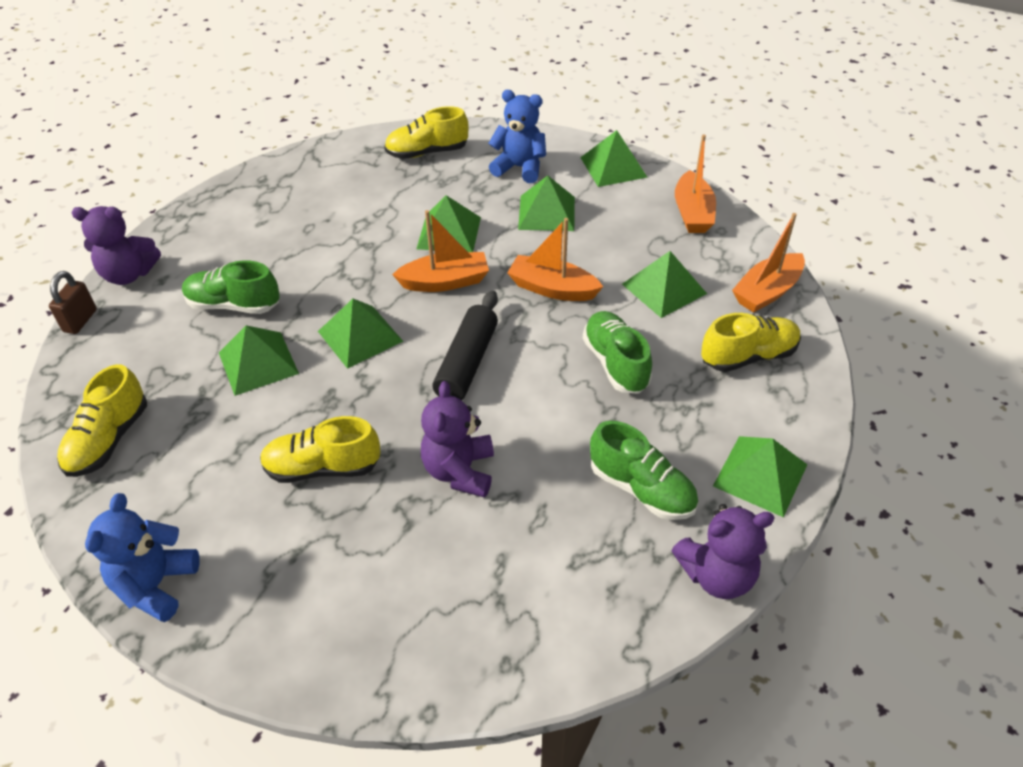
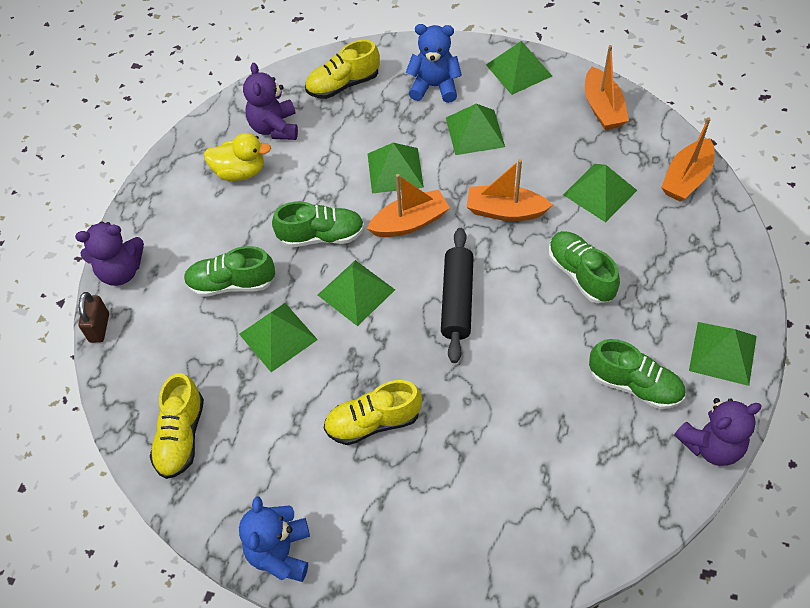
camera: 10 degrees left, 10 degrees up
purple teddy bear [421,381,494,498] -> purple teddy bear moved to [243,63,298,140]
yellow shoe [701,313,801,372] -> none
none -> yellow duck [204,133,271,181]
none -> green shoe [272,201,364,247]

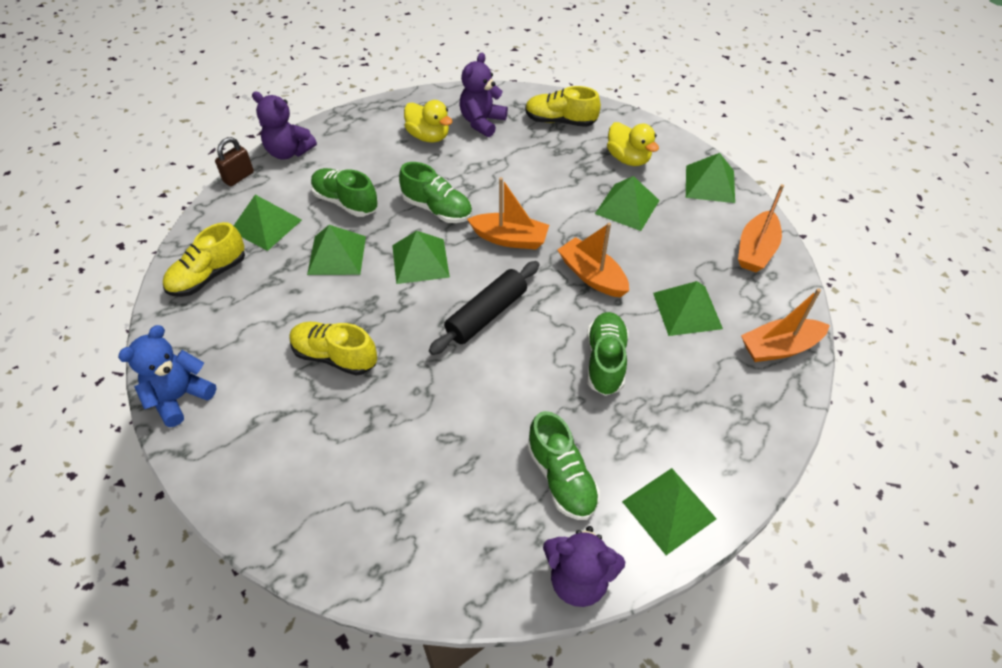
camera: 35 degrees right, 5 degrees down
green pyramid [368,143,424,193] -> green pyramid moved to [234,195,302,251]
blue teddy bear [406,24,462,103] -> yellow duck [607,122,659,166]

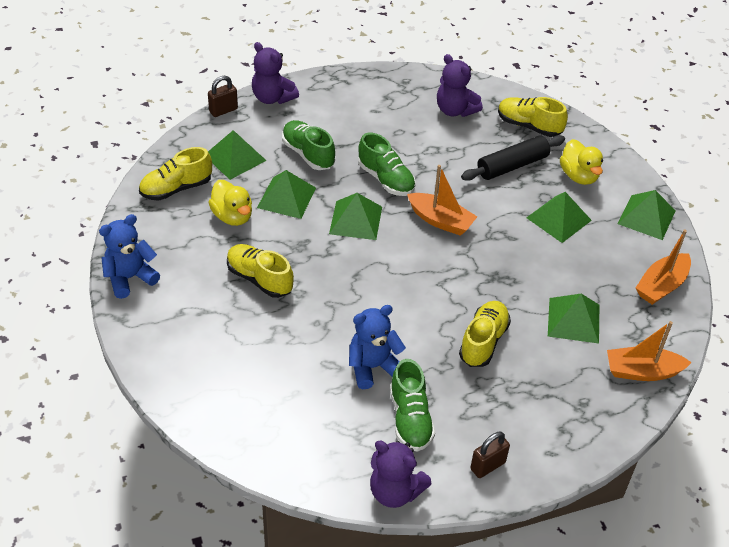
camera: 15 degrees right, 5 degrees down
yellow duck [404,100,453,143] -> yellow duck moved to [208,180,252,226]
black rolling pin [429,261,540,355] -> black rolling pin moved to [461,135,565,181]
purple teddy bear [459,53,508,137] -> purple teddy bear turned 90 degrees counterclockwise [437,54,483,117]
orange boat [558,223,629,297] -> none
green shoe [587,312,629,396] -> yellow shoe [459,301,511,367]
green pyramid [622,468,717,555] -> brown padlock [470,432,510,478]
none -> blue teddy bear [349,305,406,389]

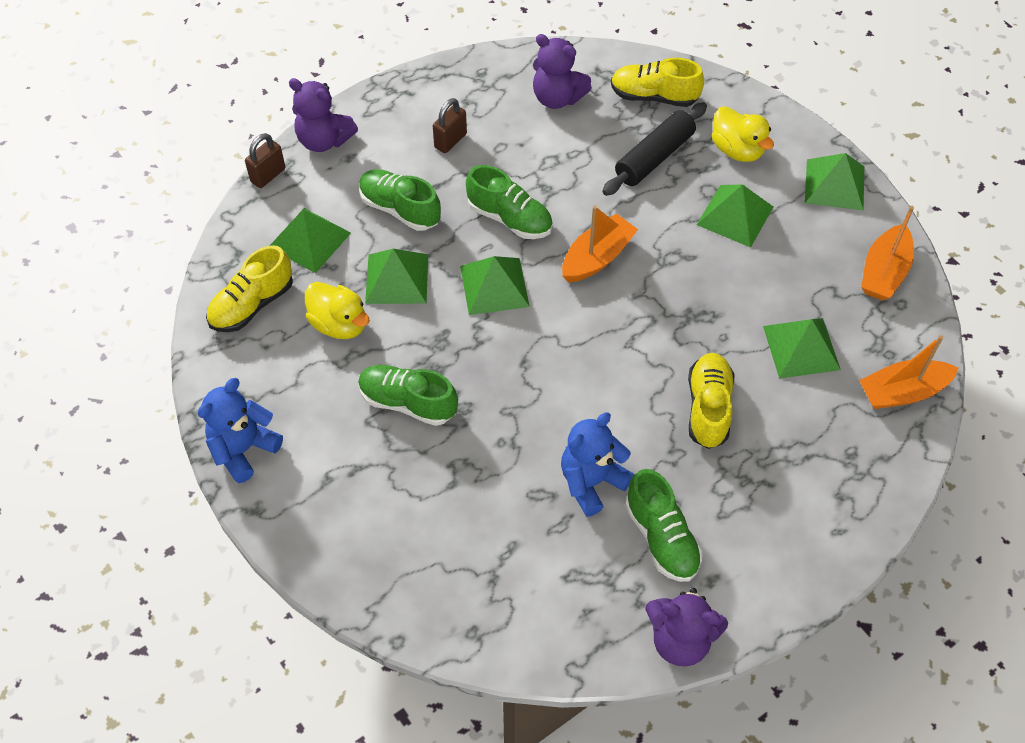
camera: 15 degrees left, 10 degrees up
yellow shoe [227,244,294,298] -> green shoe [358,365,458,426]
orange boat [407,165,477,236] -> orange boat turned 60 degrees counterclockwise [562,205,638,283]
brown padlock [470,432,510,478] -> brown padlock moved to [433,98,467,153]

